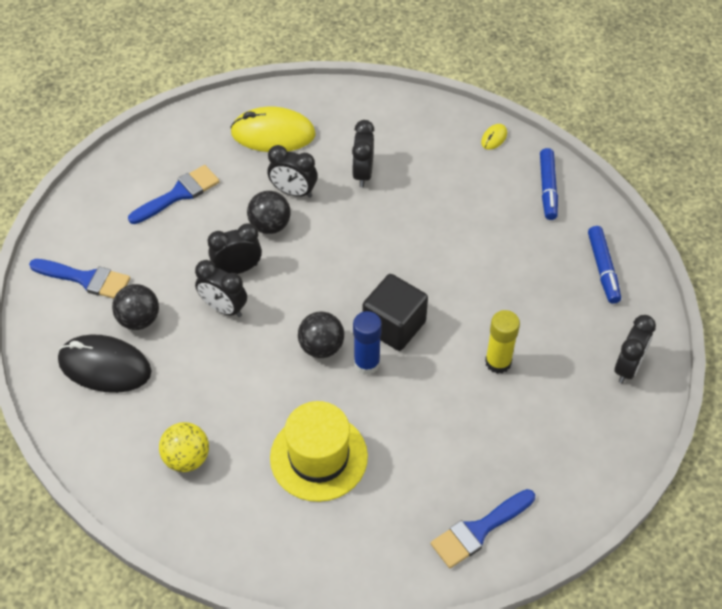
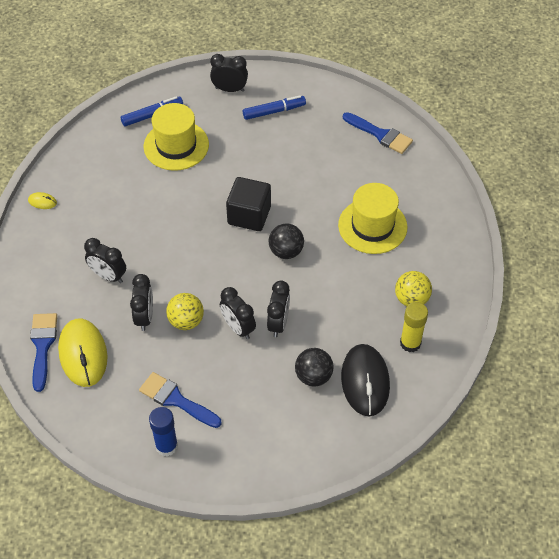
camera: 110 degrees left, 0 degrees up
blue brush [29,259,130,299] -> blue brush moved to [30,313,57,392]
black ball [247,191,291,234] -> yellow ball [166,293,204,330]
black clock [352,120,375,187] -> black clock turned 45 degrees clockwise [84,238,126,283]
blue glue stick [353,311,382,375] -> blue glue stick moved to [149,407,178,457]
yellow glue stick [485,310,520,374] -> yellow glue stick moved to [400,302,428,352]
blue marker [540,148,558,220] -> blue marker moved to [243,95,306,120]
none -> yellow hat [144,103,209,171]

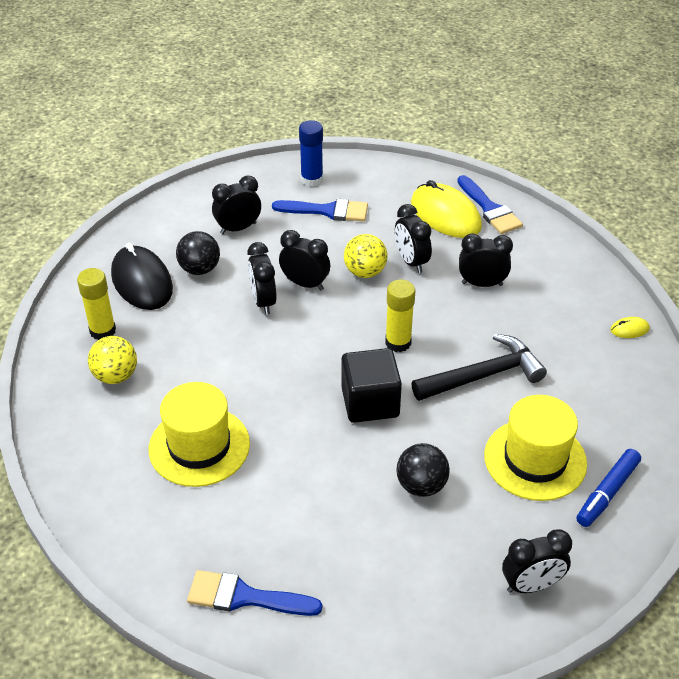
camera: 155 degrees right, 10 degrees down
blue marker [243,95,306,120] -> none
black ball [269,224,304,259] -> black ball moved to [396,443,450,497]
none -> black clock [212,176,261,234]
none -> yellow glue stick [385,279,415,352]
none -> black hammer [411,334,547,401]

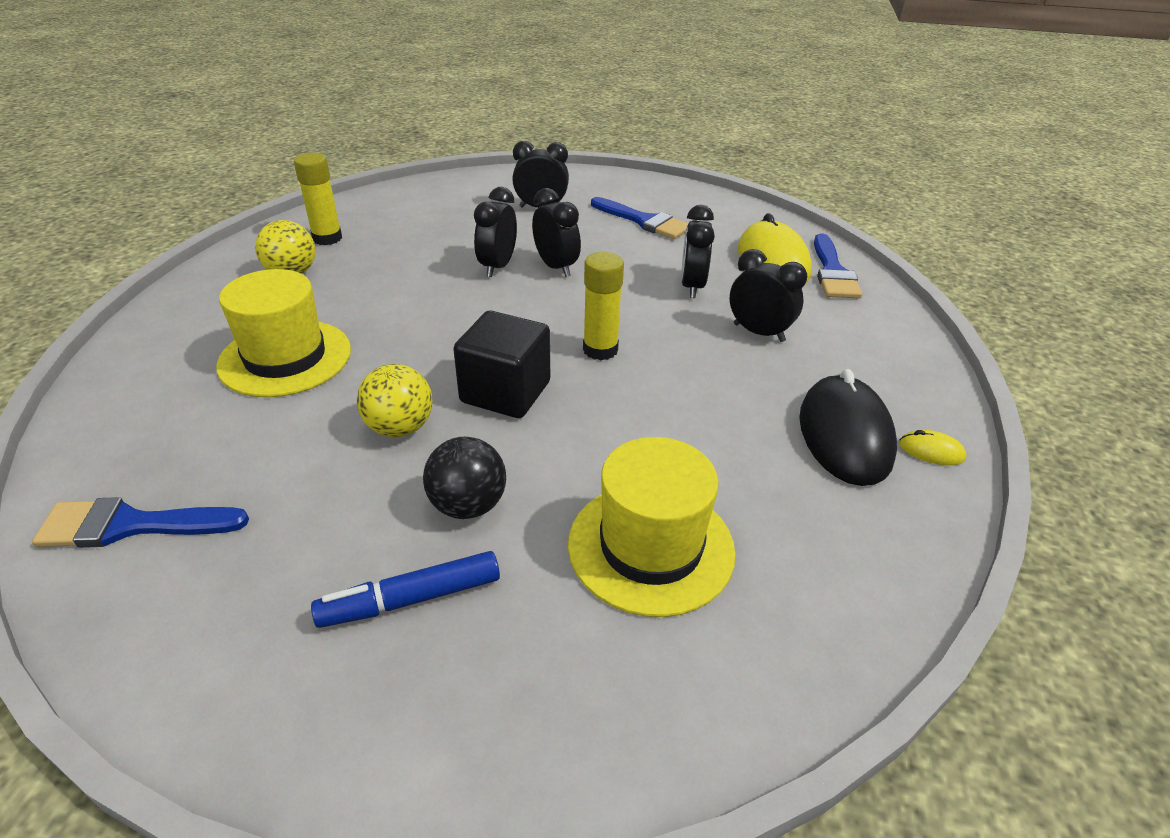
camera: 30 degrees right, 5 degrees down
black mouse [111,243,173,310] -> black mouse moved to [799,369,897,486]
black ball [176,231,220,275] -> none
blue brush [187,570,323,616] -> blue brush turned 45 degrees counterclockwise [32,497,249,548]
blue glue stick [299,120,323,187] -> none
yellow ball [344,234,388,278] -> yellow ball moved to [357,364,433,437]
black hammer [411,334,547,401] -> none
black clock [502,529,572,593] -> none
blue marker [576,449,641,527] -> blue marker moved to [311,551,500,628]

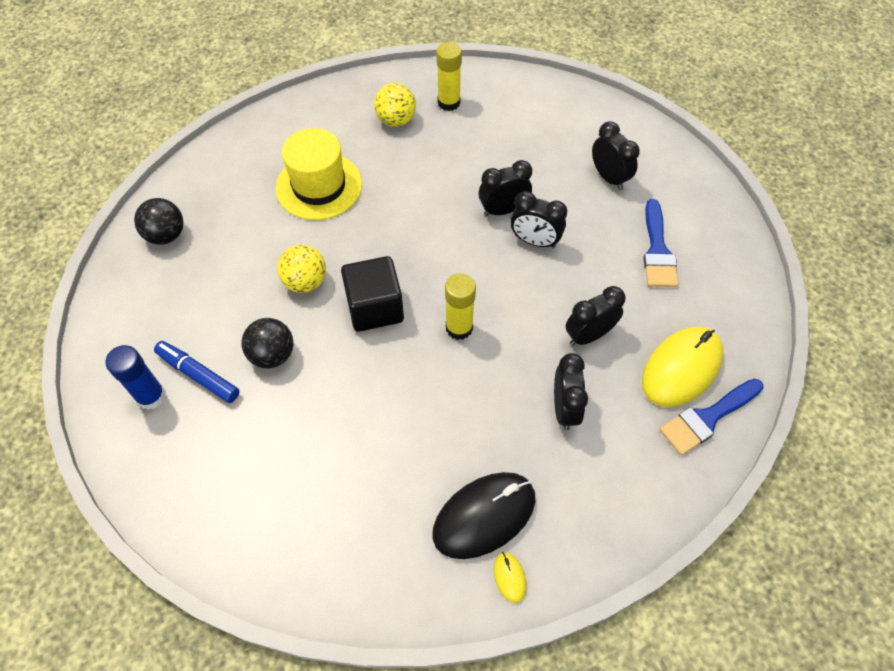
camera: 55 degrees right, 20 degrees up
blue brush [32,497,249,548] -> black ball [134,198,184,245]
black clock [532,188,581,277] -> black clock turned 90 degrees clockwise [511,191,567,248]
yellow hat [568,437,736,617] -> none
none -> blue glue stick [105,345,166,410]

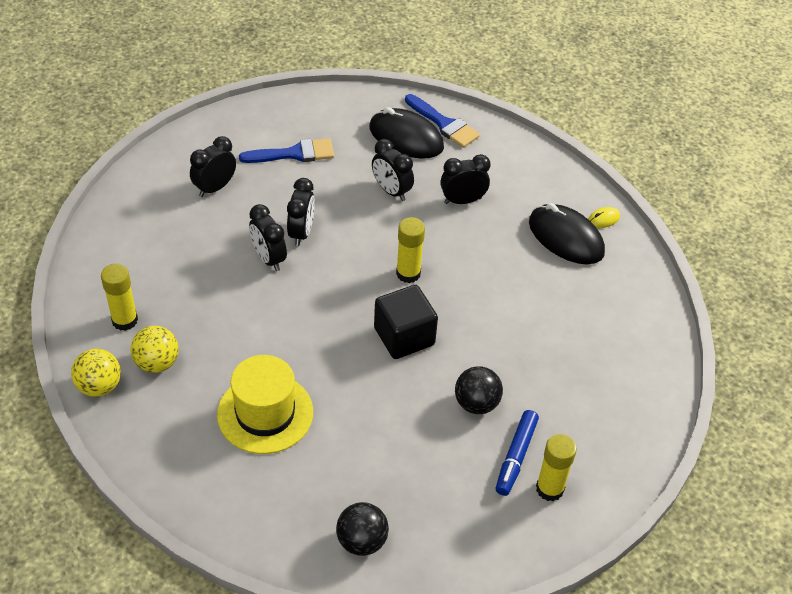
camera: 105 degrees left, 10 degrees down
blue glue stick [105,345,166,410] -> yellow glue stick [536,434,577,501]
yellow ball [277,245,326,293] -> yellow ball moved to [71,349,121,397]
yellow mouse [642,327,724,407] -> black mouse [369,107,444,159]

